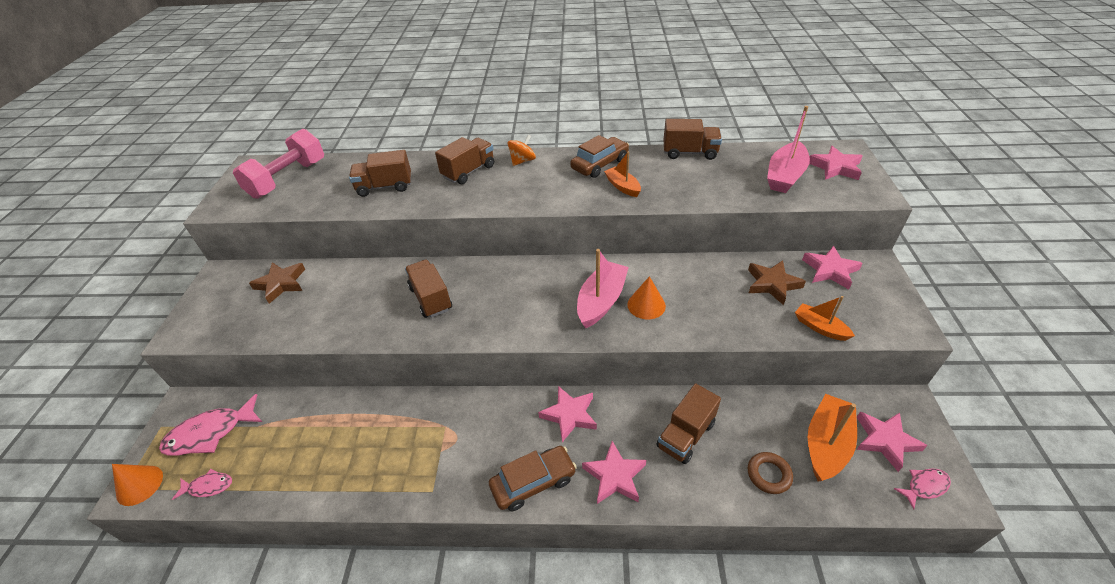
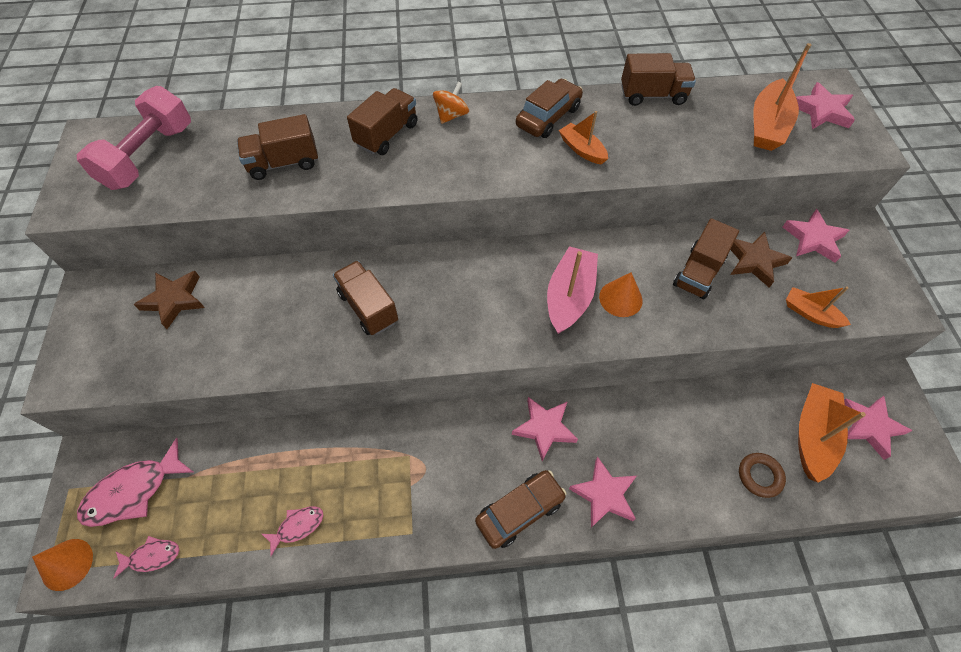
camera: 10 degrees left, 15 degrees up
brown truck [656,384,721,464] -> brown truck moved to [673,218,739,299]
pink boat [767,106,810,193] -> orange boat [754,43,811,151]
pink fish [894,468,951,509] -> pink fish moved to [262,506,323,556]

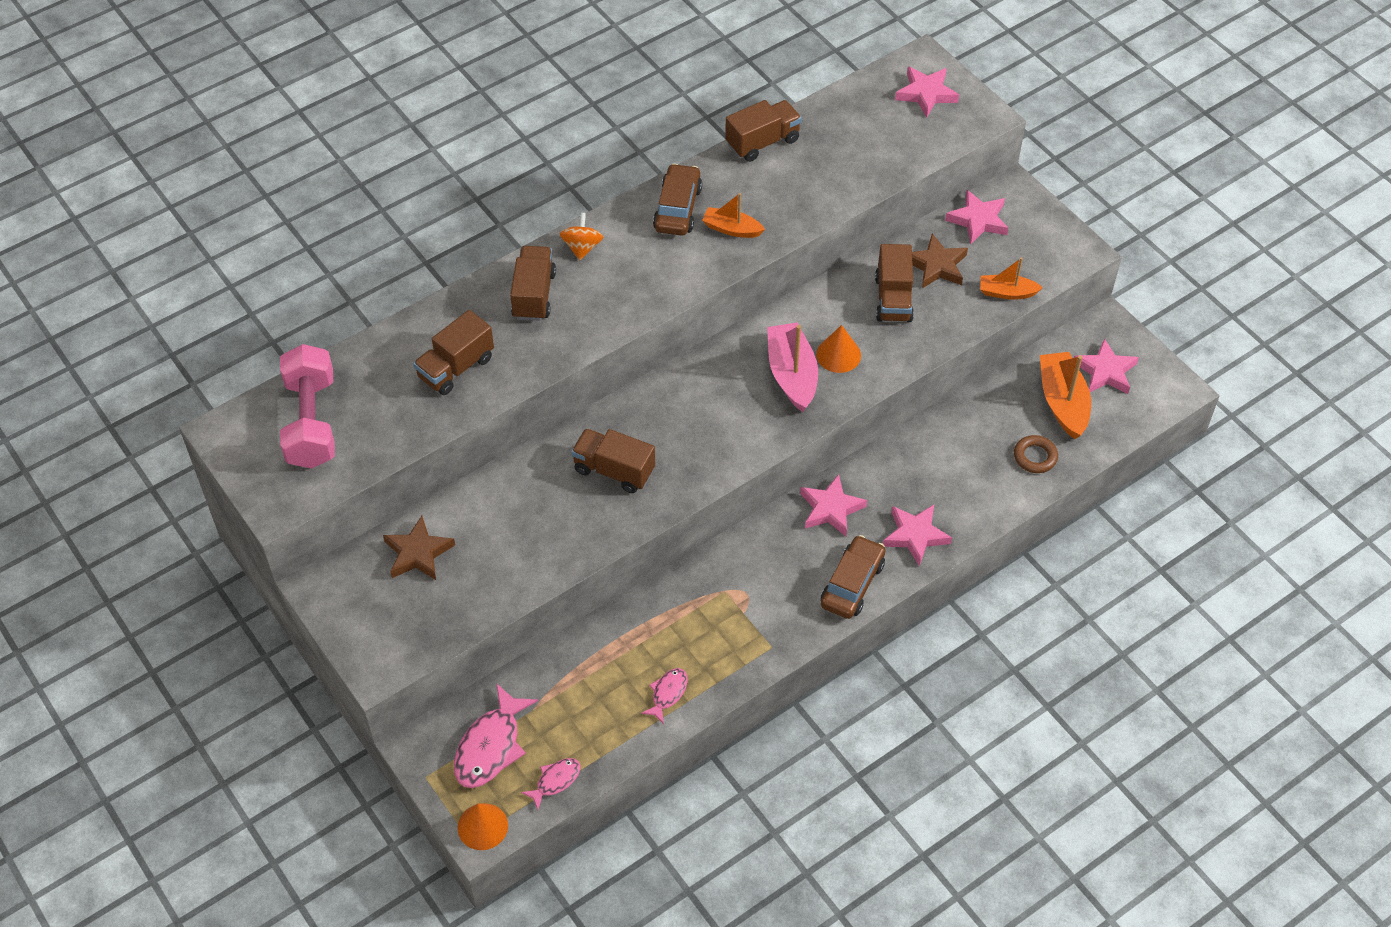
camera: 30 degrees left, 5 degrees down
orange boat [754,43,811,151] -> none

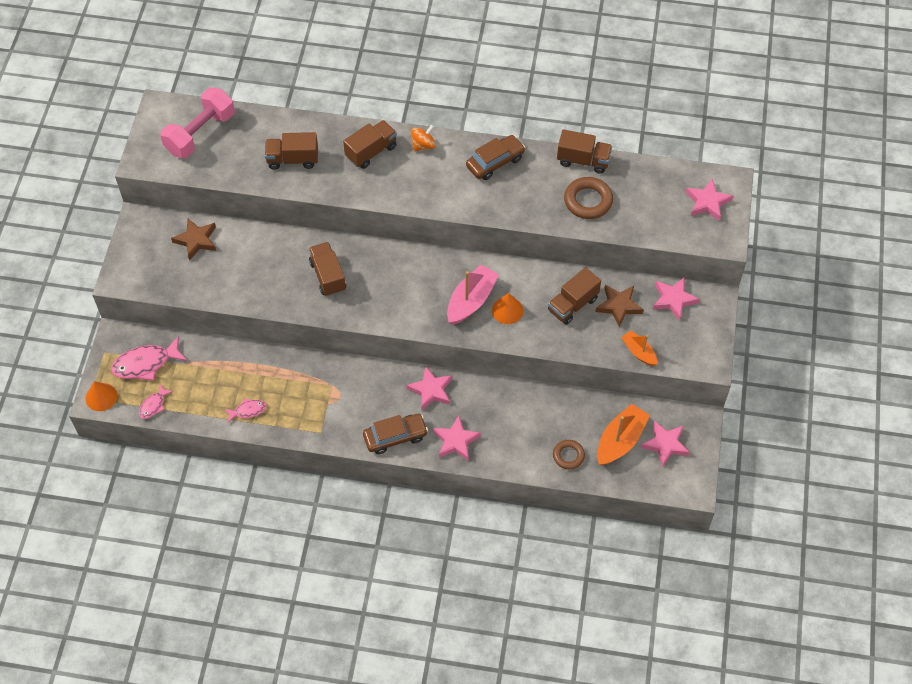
camera: 45 degrees right, 5 degrees up
pink fish [521,758,580,809] -> pink fish turned 120 degrees clockwise [139,384,173,419]
orange boat [702,193,765,238] -> none
none -> brown ring [564,177,613,219]

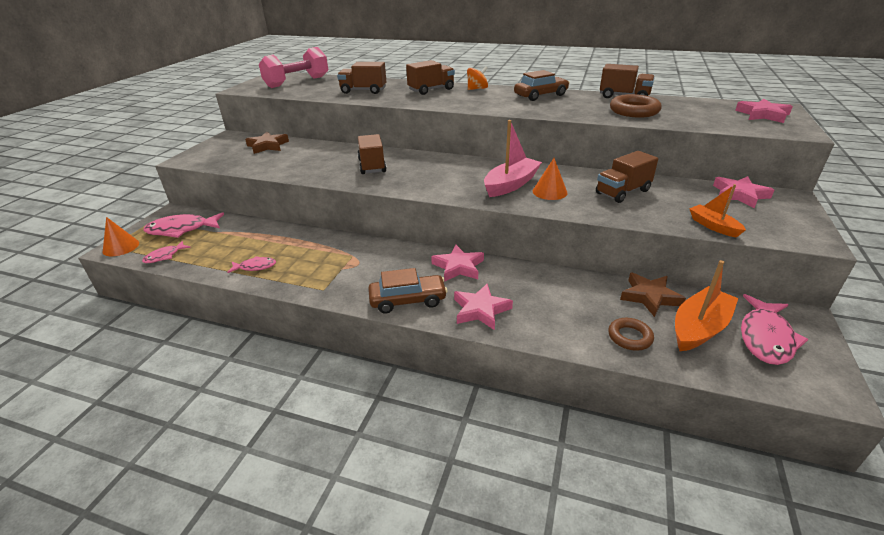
camera: 10 degrees right, 25 degrees down
brown star [596,285,644,327] -> brown star moved to [620,273,686,317]
pink star [641,421,690,467] -> pink fish [741,294,808,365]

